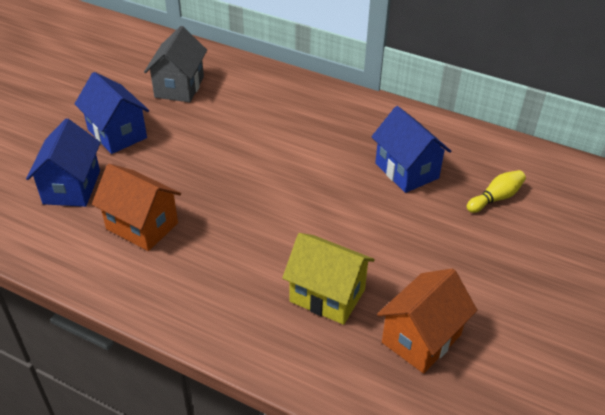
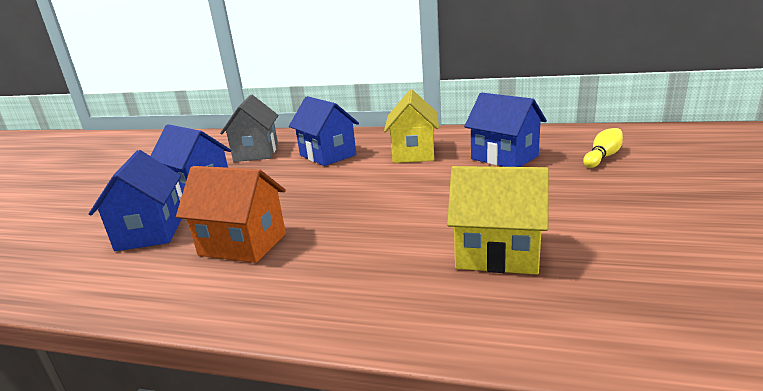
camera: 10 degrees left, 20 degrees down
orange house [377,268,477,374] -> none
none -> blue house [289,96,359,166]
none -> yellow house [384,90,439,163]

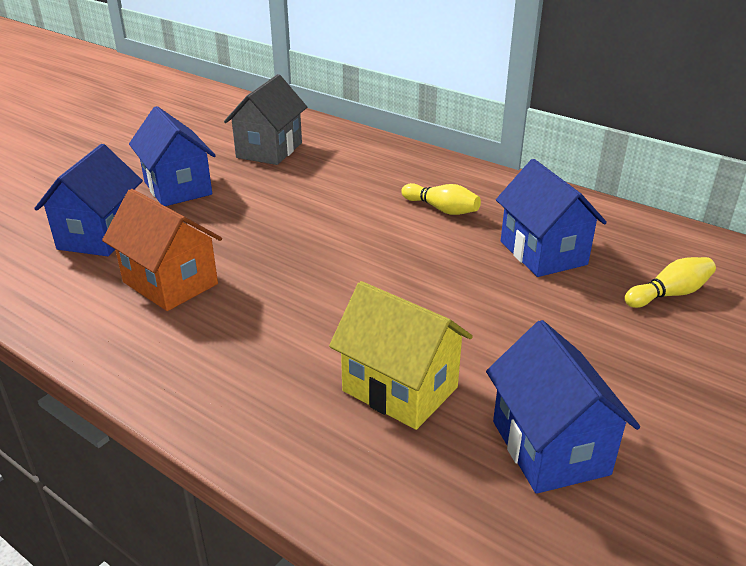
camera: 20 degrees right, 10 degrees up
blue house [289,96,359,166] -> blue house moved to [486,320,640,494]
yellow house [384,90,439,163] -> yellow bowling pin [401,183,481,215]

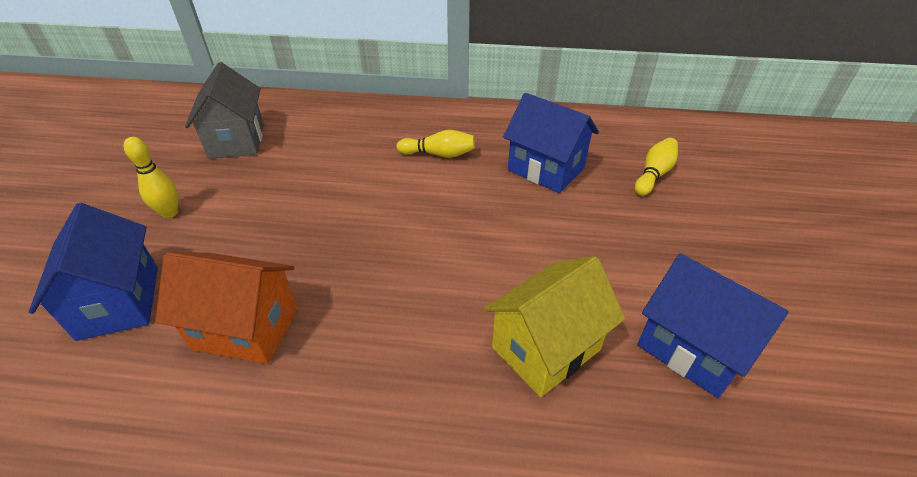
camera: 30 degrees left, 10 degrees up
blue house [129,106,216,206] -> yellow bowling pin [124,137,178,218]
yellow house [329,281,473,430] -> yellow house turned 45 degrees counterclockwise [484,256,625,397]

